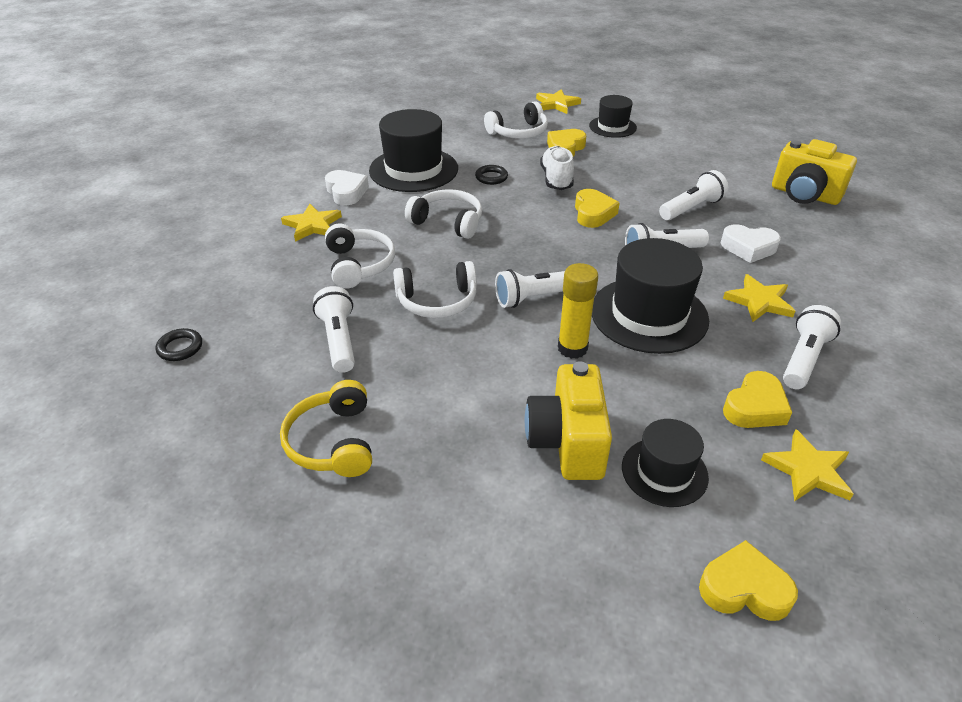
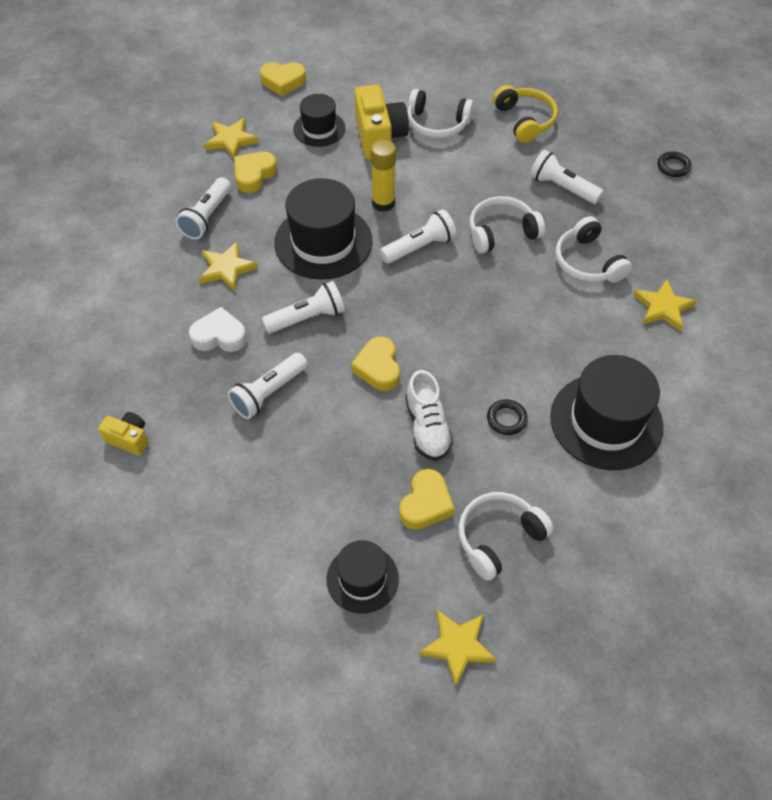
camera: 170 degrees right, 15 degrees up
white flashlight [313,286,355,373] -> white flashlight turned 150 degrees clockwise [530,150,603,204]
white heart [325,170,369,205] -> none
white headphones [405,189,482,239] -> white headphones moved to [407,89,474,138]
yellow camera [772,139,857,205] -> yellow camera [98,412,149,456], size x0.54

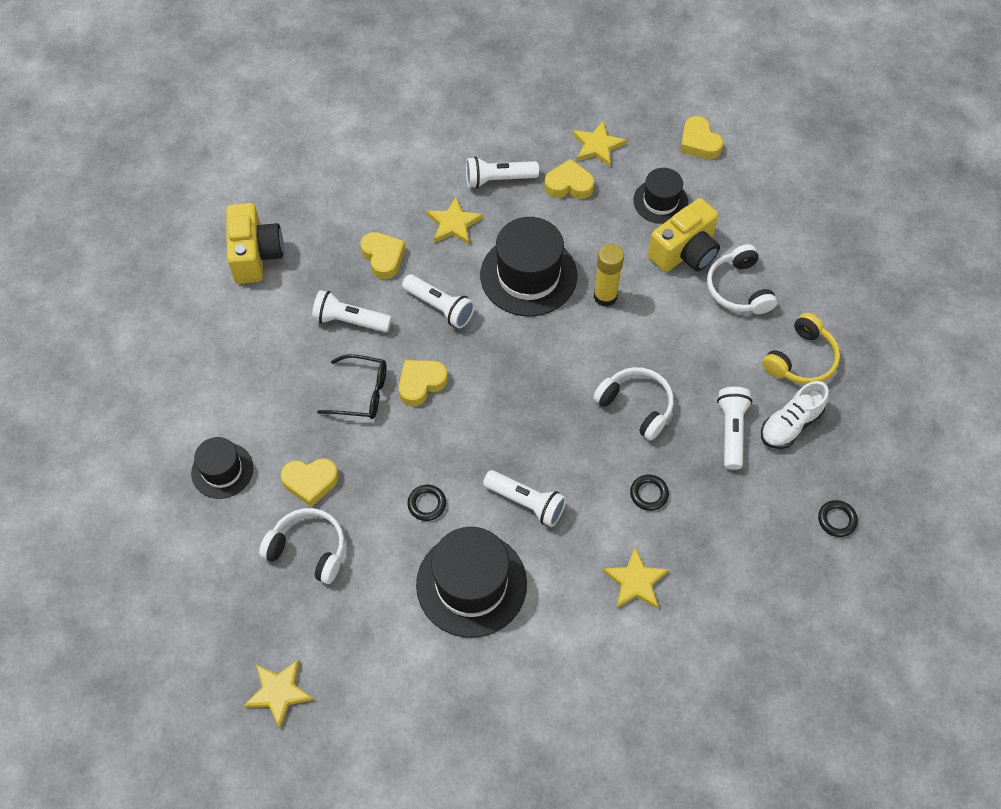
camera: 60 degrees right, 5 degrees up
yellow camera [98,412,149,456] -> yellow camera [226,203,284,284], size x1.86
white heart [189,307,247,352] -> yellow heart [360,232,405,279]
white flashlight [380,209,456,264] -> white flashlight moved to [483,470,566,527]
white shoe [405,370,453,461] -> white shoe moved to [761,381,829,449]
yellow star [419,610,497,686] -> yellow star moved to [243,660,314,728]
white headphones [555,216,632,283] -> black ring [630,475,669,511]
none -> black glasses [317,354,387,419]

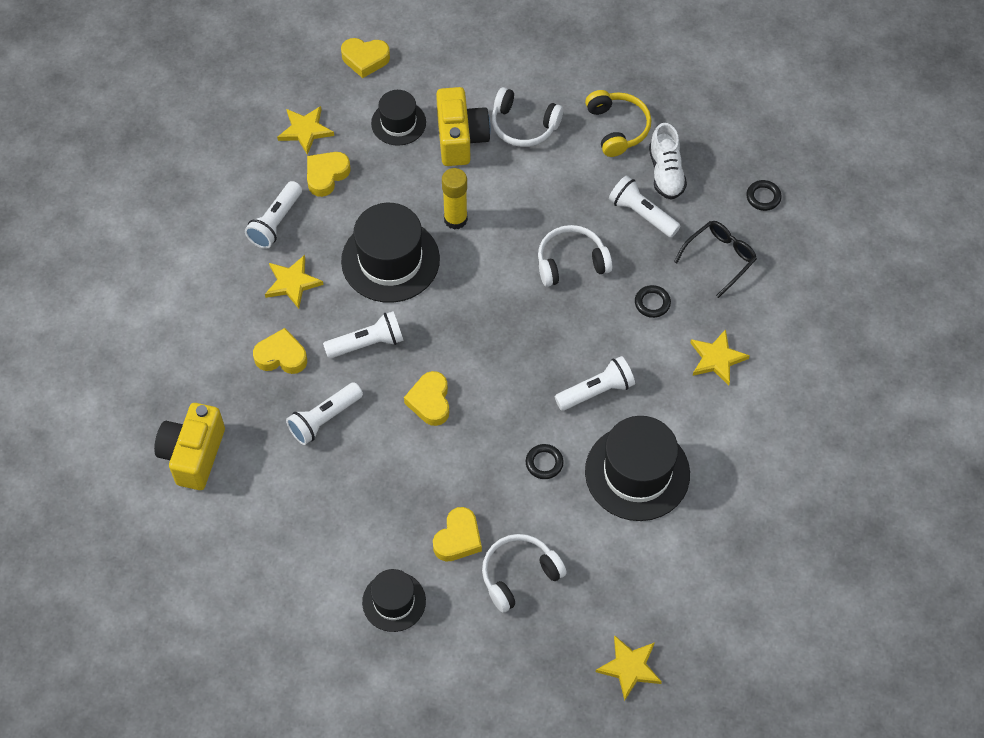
camera: 55 degrees left, 0 degrees up
yellow camera [226,203,284,284] -> yellow camera turned 105 degrees counterclockwise [154,403,225,490]
black glasses [317,354,387,419] -> black glasses moved to [674,221,757,298]

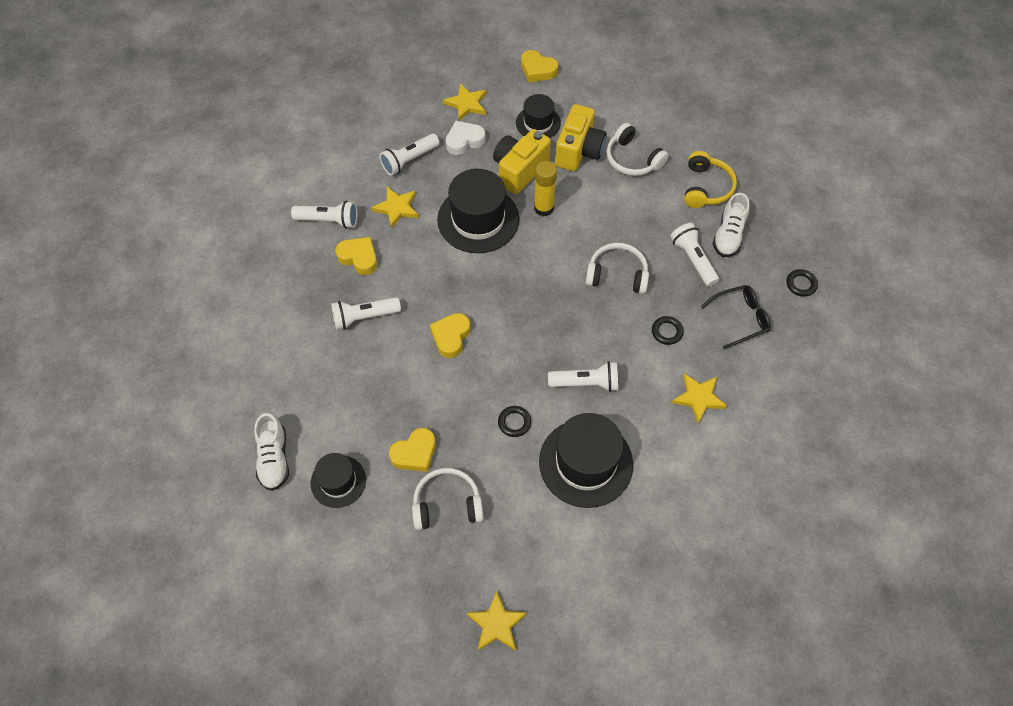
camera: 25 degrees right, 0 degrees up
yellow camera [154,403,225,490] -> yellow camera moved to [493,129,551,194]
yellow heart [307,152,351,197] -> white heart [446,121,485,155]
white flashlight [323,311,404,359] -> white flashlight moved to [291,201,357,229]
none -> white shoe [254,413,289,491]

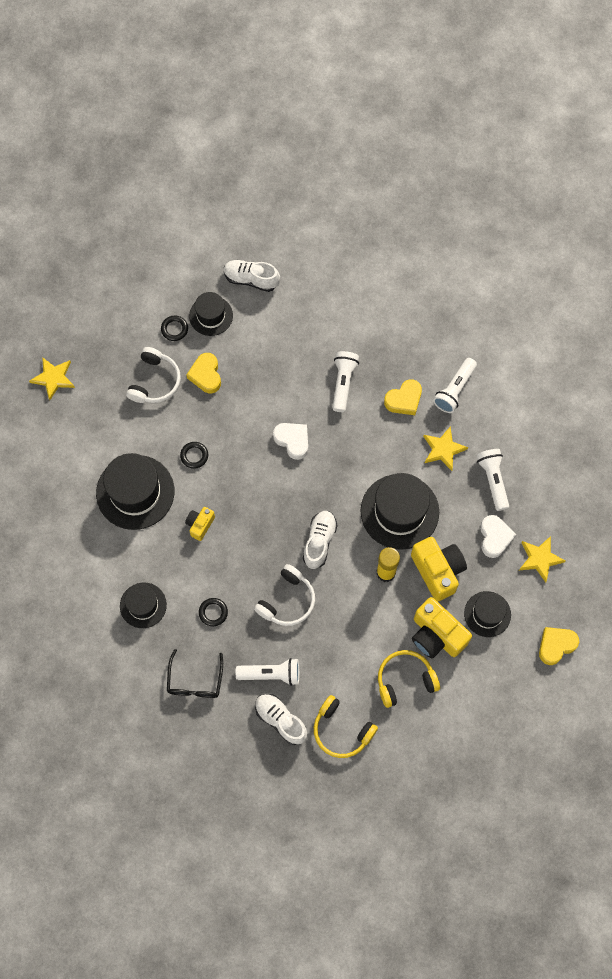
camera: 115 degrees right, 10 degrees up
yellow heart [430,313,470,358] -> white heart [273,423,308,460]
white flashlight [548,361,618,392] -> yellow camera [185,507,215,541]
white headphones [607,123,669,176] -> yellow headphones [378,650,440,708]
yellow star [672,373,727,424] -> black hat [120,583,167,628]
black ring [786,269,818,297] -> black ring moved to [161,315,188,341]
none -> white shoe [303,511,338,569]

